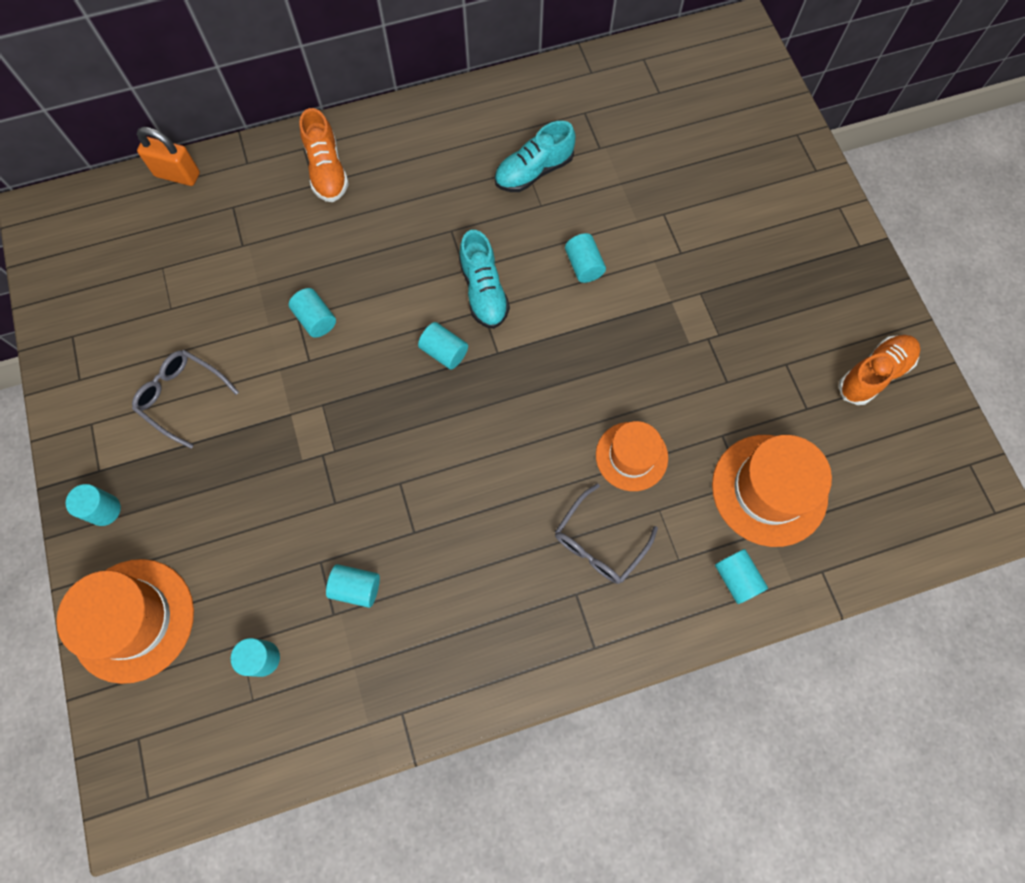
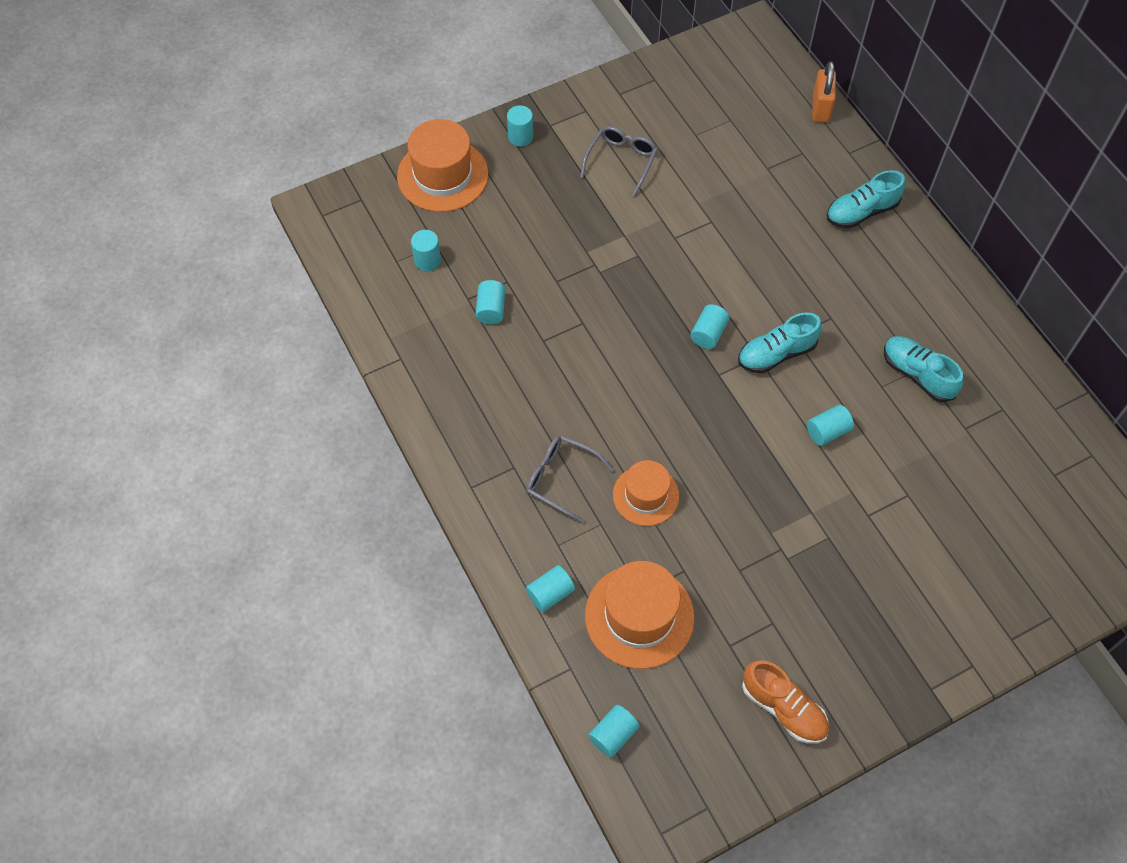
camera: 80 degrees right, 10 degrees down
turquoise cylinder [289,288,336,338] -> turquoise cylinder moved to [588,705,640,758]
orange shoe [299,108,349,202] -> turquoise shoe [826,170,905,228]

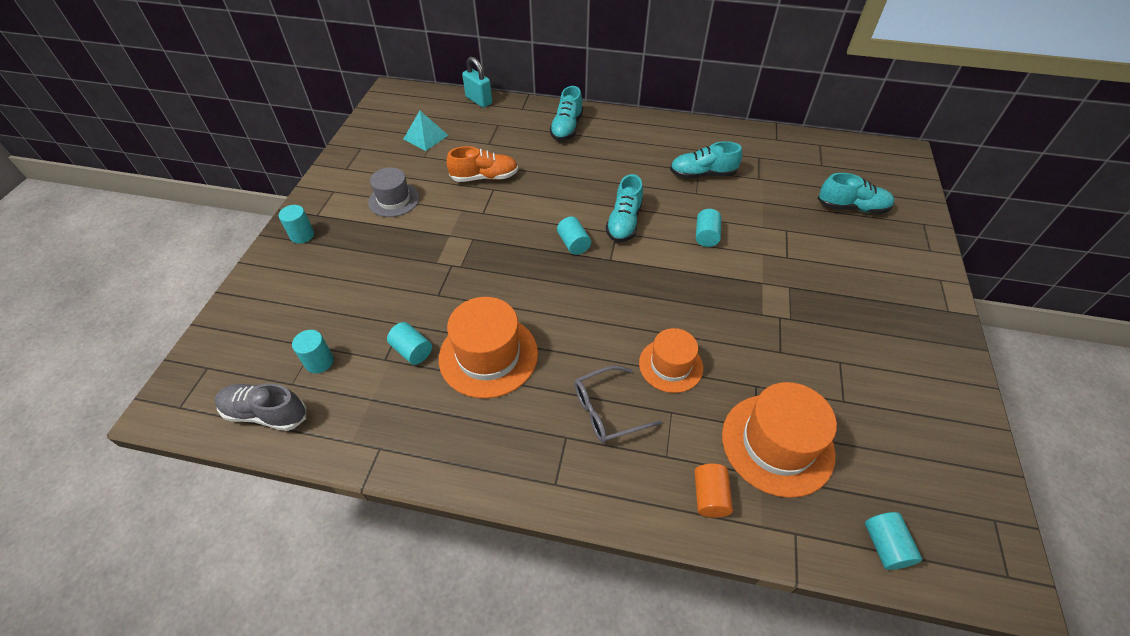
camera: 50 degrees left, 10 degrees down
orange hat [397,119,488,212] -> orange hat moved to [439,297,538,398]
turquoise cylinder [526,565,575,612] -> orange cylinder [694,464,733,518]
grey glasses [580,126,658,197] -> grey hat [368,167,420,217]
orange shoe [742,660,829,744] -> orange shoe moved to [446,146,518,182]
orange padlock [812,61,836,123] -> turquoise padlock [462,57,492,108]
none -> grey shoe [215,383,306,431]
none -> turquoise pyramid [403,111,449,151]
none -> turquoise shoe [818,173,894,214]

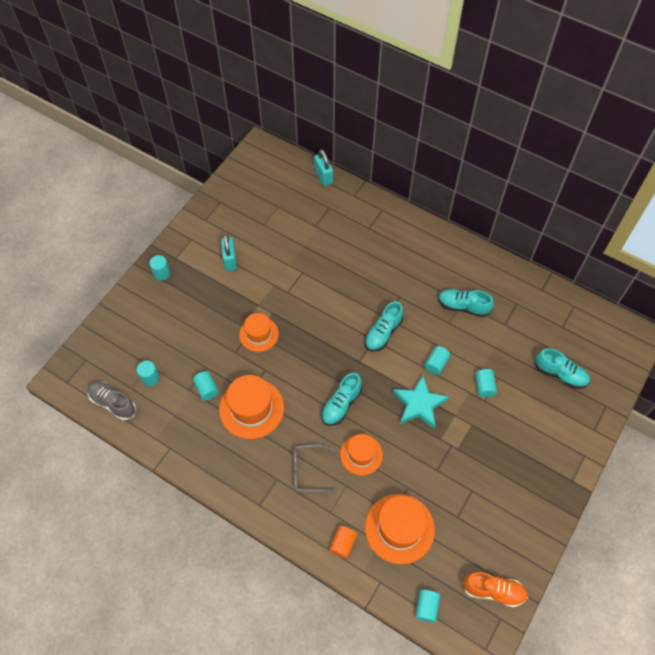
camera: 20 degrees right, 10 degrees up
grey hat [368,167,420,217] -> turquoise padlock [221,234,237,271]
turquoise pyramid [403,111,449,151] -> none
orange shoe [446,146,518,182] -> orange shoe moved to [462,572,528,608]
turquoise shoe [550,86,583,141] -> turquoise shoe moved to [321,373,362,426]
turquoise cylinder [557,217,591,255] -> turquoise cylinder moved to [475,369,497,397]
none -> orange hat [239,313,279,352]
none -> turquoise star [393,375,449,429]

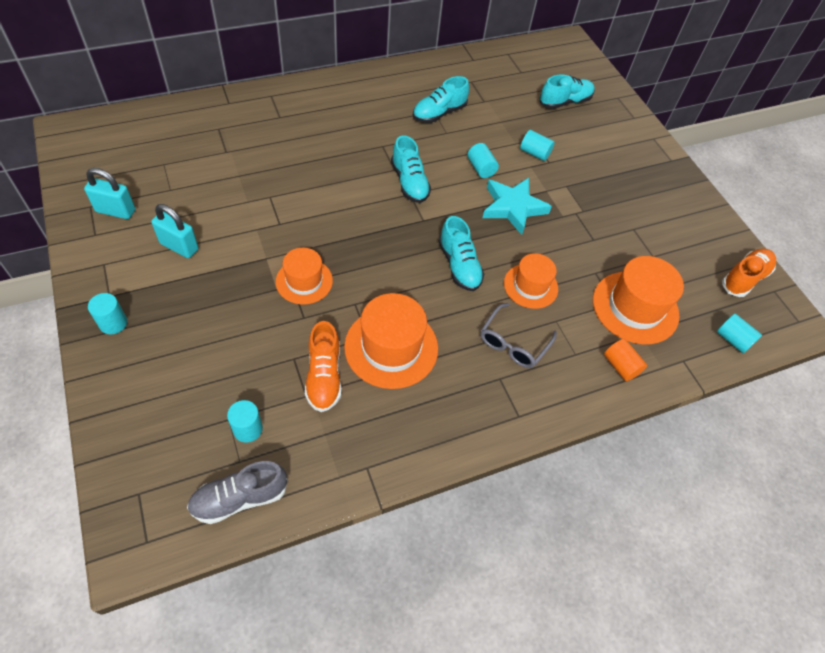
camera: 60 degrees left, 5 degrees down
turquoise cylinder [193,371,219,401] -> orange shoe [305,321,341,412]
turquoise padlock [314,149,333,186] -> turquoise padlock moved to [84,168,135,219]

